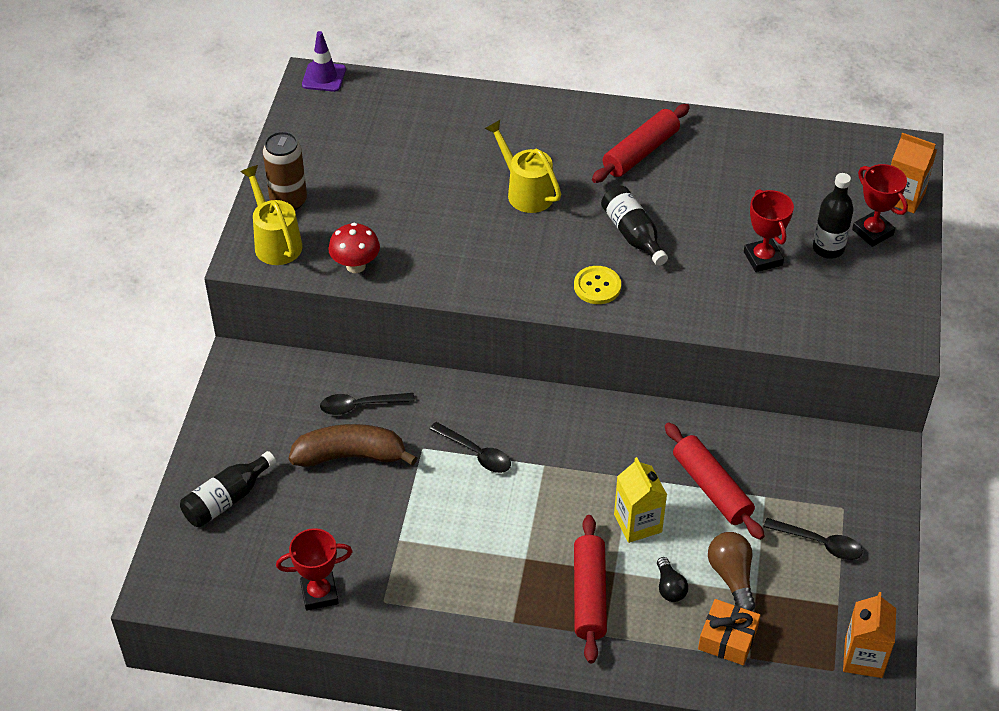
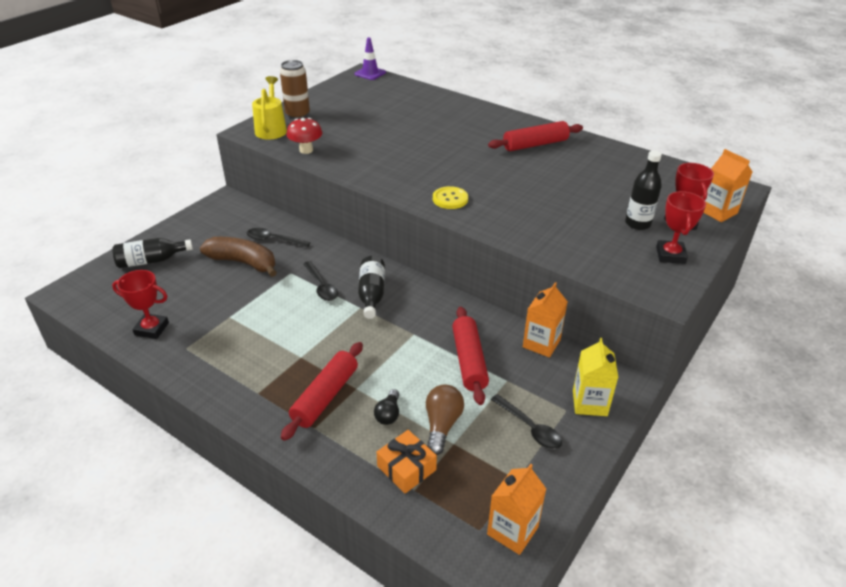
camera: 25 degrees right, 10 degrees down
yellow watering can [484,120,561,213] -> none
black bottle [601,186,668,266] -> black bottle moved to [358,256,385,319]
yellow carton [614,457,667,543] -> yellow carton moved to [573,338,618,416]
red trophy [744,189,794,272] -> red trophy moved to [656,191,706,264]
none -> orange carton [523,282,568,358]

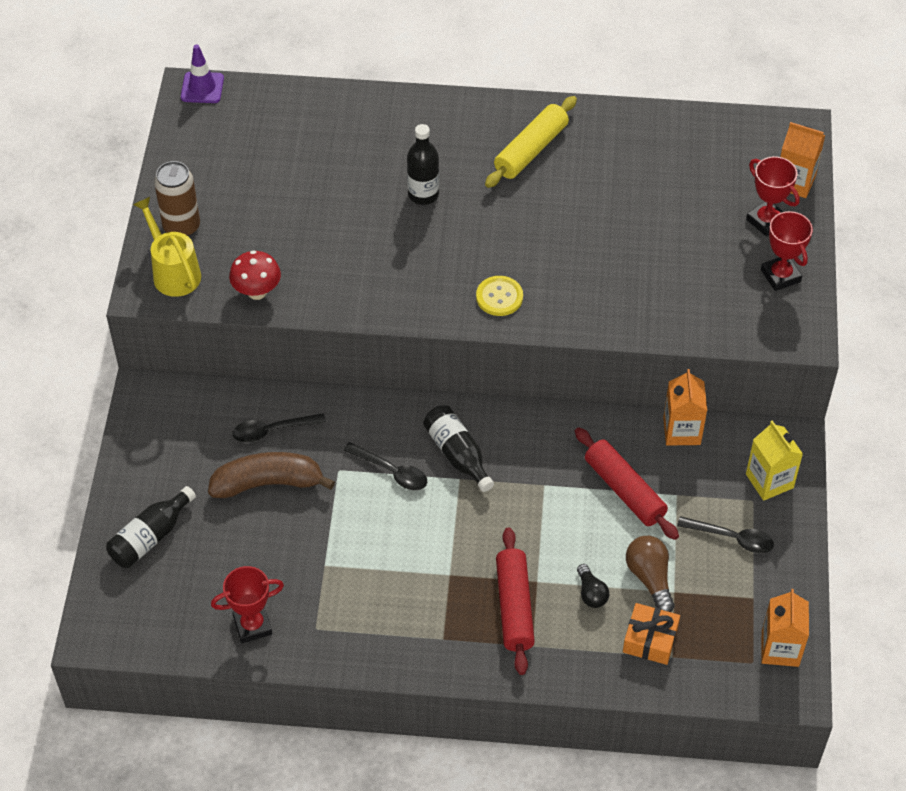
camera: 30 degrees left, 15 degrees up
red rolling pin [488,121,583,151] -> yellow rolling pin [485,96,577,188]
black bottle [625,151,662,230] -> black bottle moved to [407,124,439,205]

